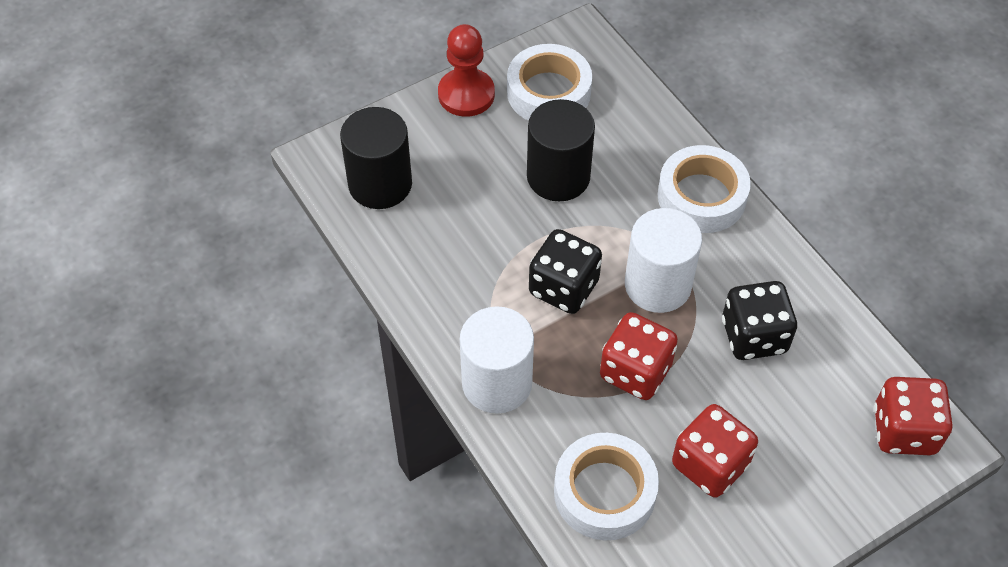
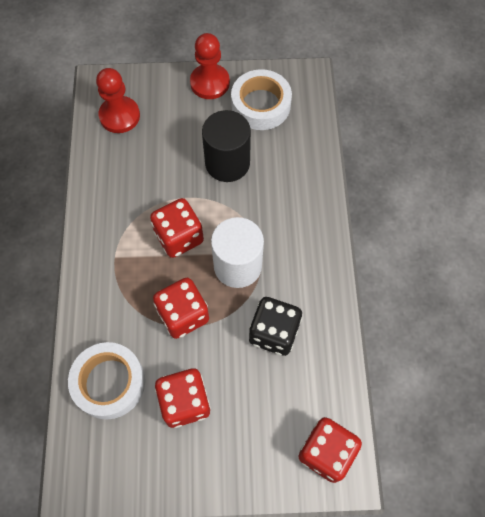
camera: 30 degrees right, 10 degrees up
black cylinder [340,107,412,209] -> red pawn [96,68,140,133]
white cylinder [460,306,534,414] -> none
black dice [529,229,602,314] -> red dice [150,198,204,258]
white tape [658,145,751,233] -> none

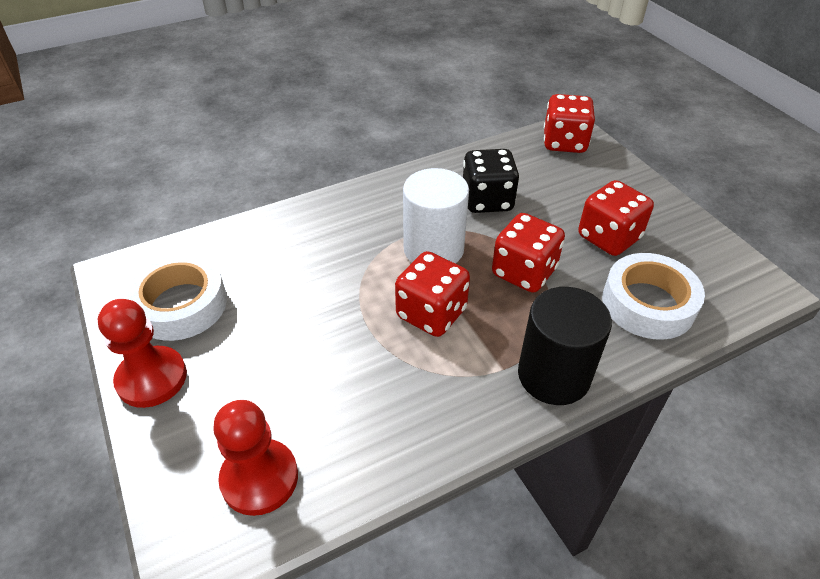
camera: 115 degrees left, 20 degrees down
black cylinder [202,110,251,182] -> black cylinder moved to [518,287,612,405]

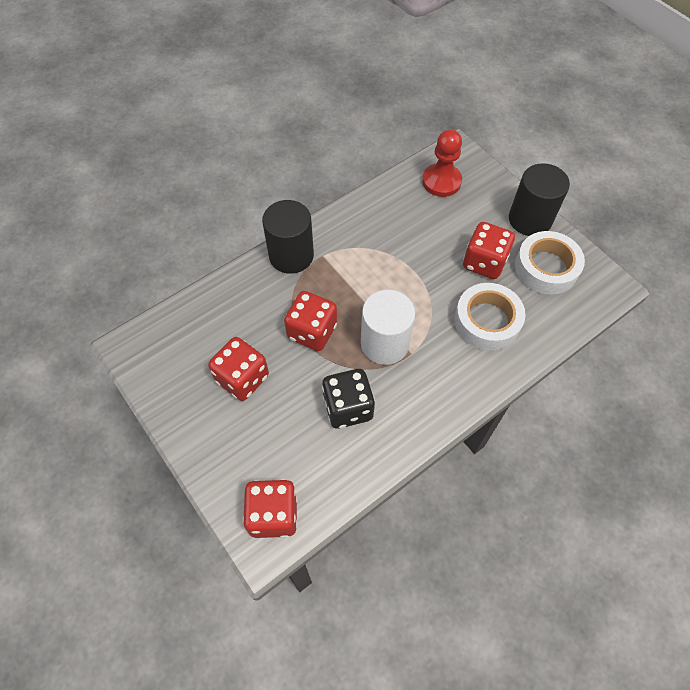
camera: 170 degrees right, 15 degrees up
red pawn [98,299,187,408] -> black cylinder [509,163,570,236]
red dice [395,251,470,337] -> red dice moved to [463,222,515,279]
white tape [602,253,705,340] -> white tape moved to [454,283,526,350]

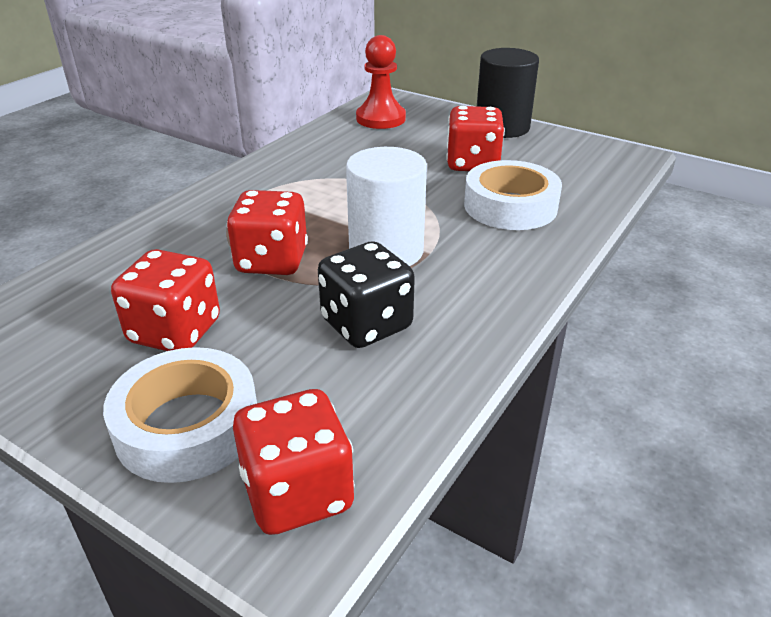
camera: 20 degrees left, 25 degrees down
black cylinder [262,200,314,274] -> none
white tape [515,231,585,294] -> white tape moved to [103,347,257,483]

